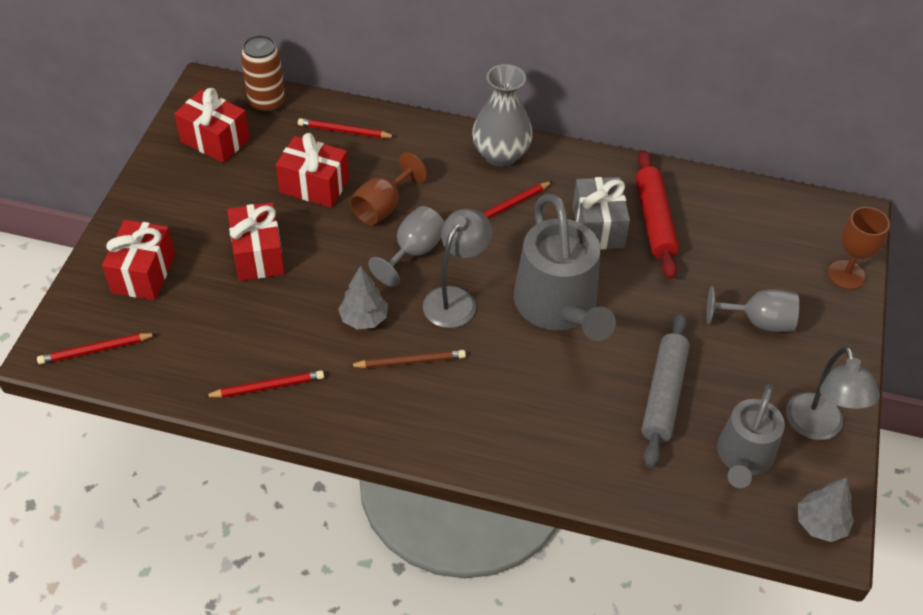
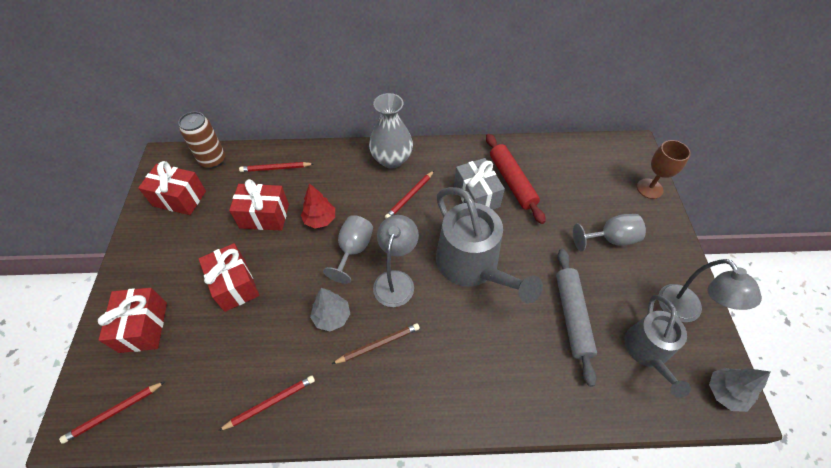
camera: 15 degrees left, 5 degrees up
brown goblet [350,152,427,225] -> red tree [301,183,335,228]

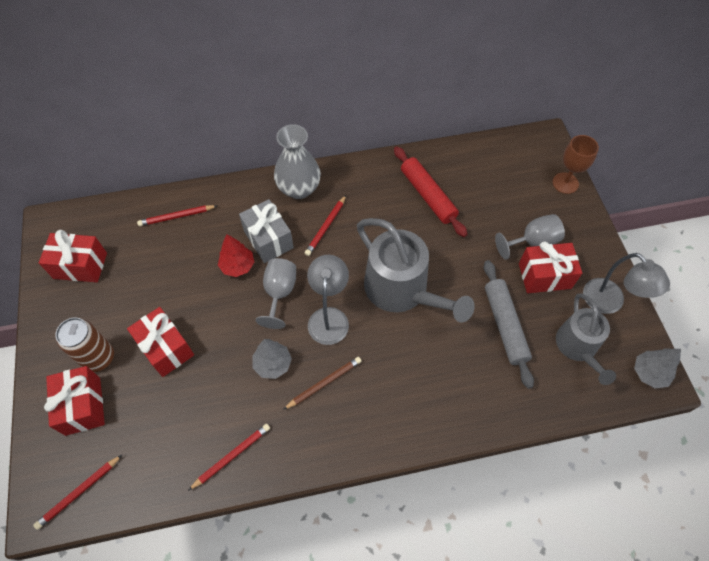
camera: 10 degrees left, 5 degrees up
brown can [178,111,225,169] -> brown can moved to [56,318,114,372]
red gift [229,179,289,231] -> red gift moved to [519,241,582,293]
grey gift [454,158,505,210] -> grey gift moved to [239,199,294,263]

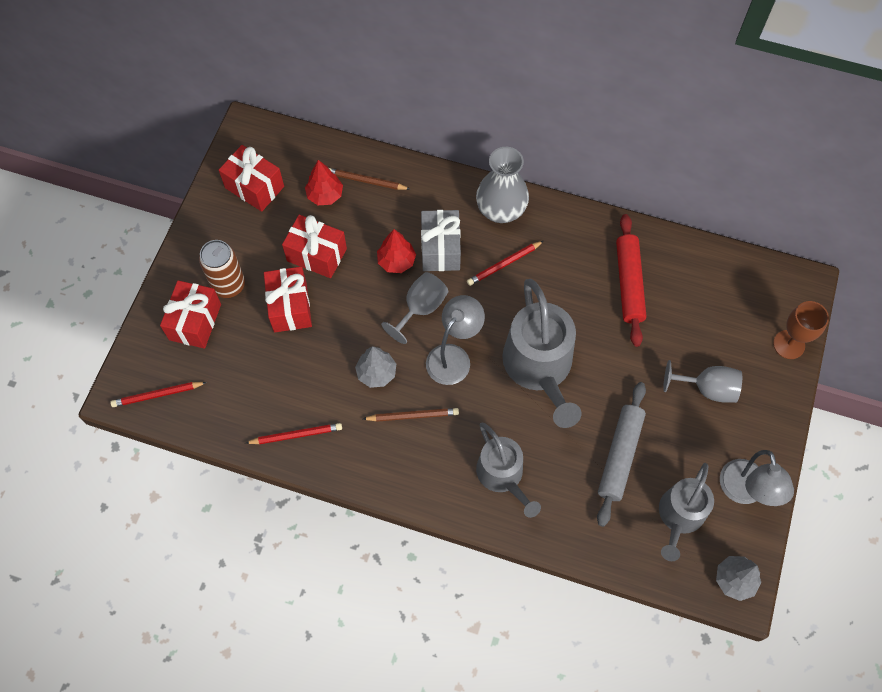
camera: 30 degrees right, 5 degrees up
red pencil [137,205,217,226] -> brown pencil [329,168,410,190]
red gift [519,241,582,293] -> red gift moved to [282,215,347,278]
none -> red tree [305,160,343,205]
none -> grey watering can [476,422,541,518]

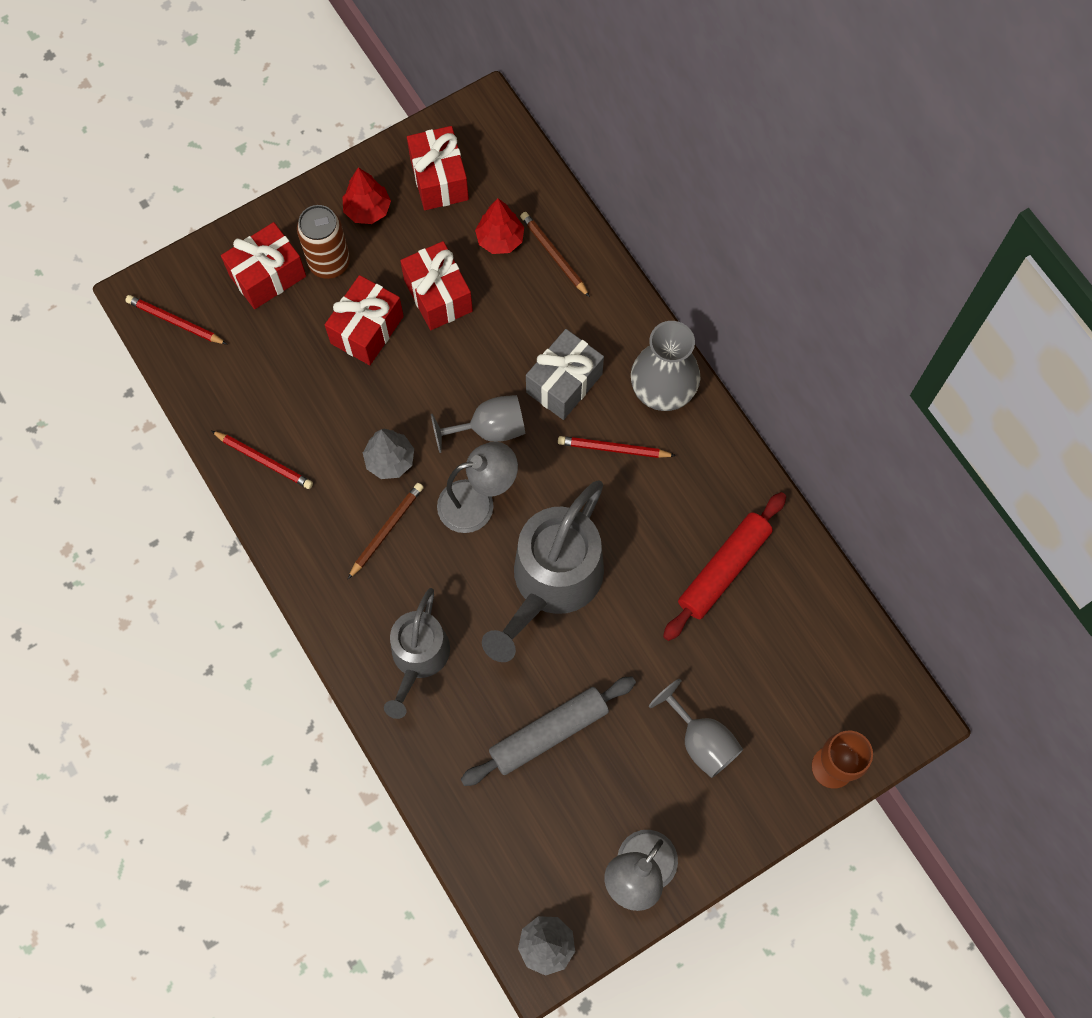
camera: 40 degrees right, 5 degrees up
brown pencil [363,408,459,422] -> brown pencil turned 90 degrees counterclockwise [348,483,424,579]
red tree [377,229,416,273] -> red tree moved to [342,167,391,224]
grey watering can [659,463,714,561] -> none

